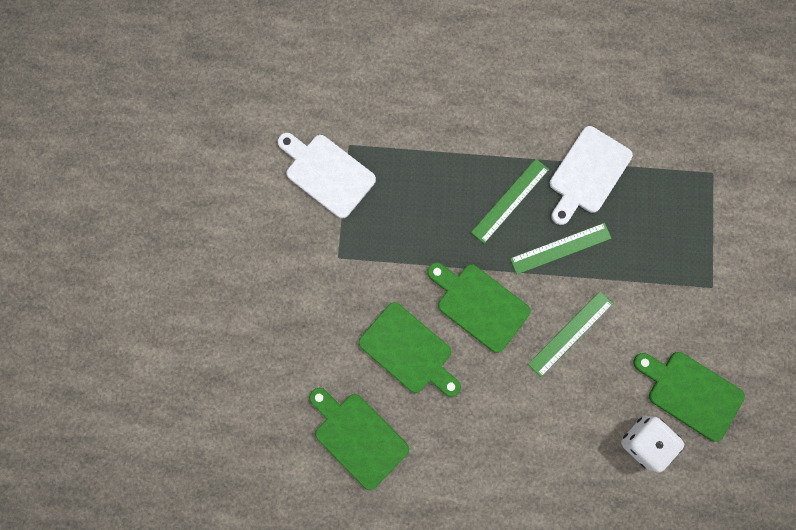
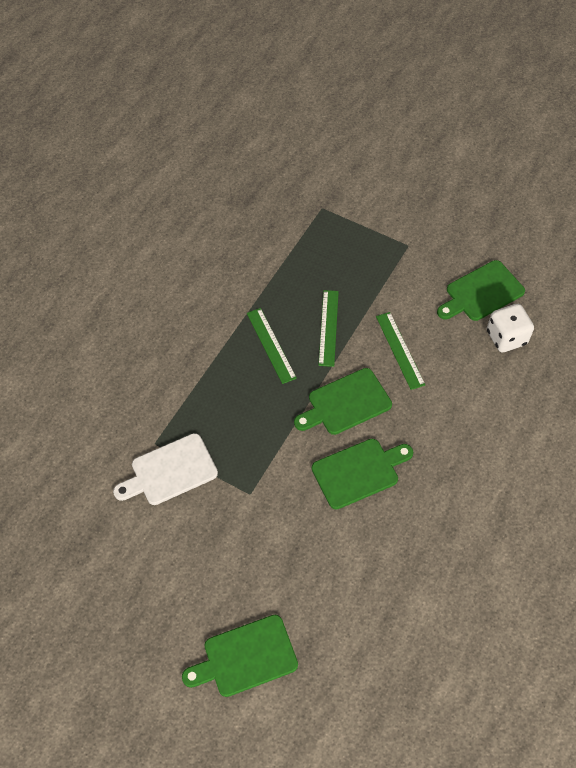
camera: 65 degrees left, 20 degrees down
green cutting board [309,388,409,490] -> green cutting board moved to [182,615,298,697]
white cutting board [550,126,633,225] -> none

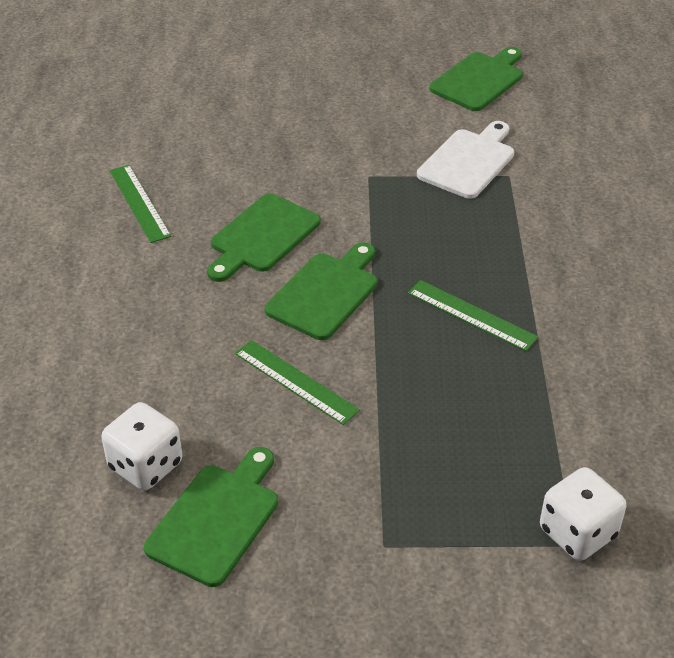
camera: 150 degrees right, 15 degrees down
green cutting board [182,615,298,697] -> green cutting board moved to [429,47,523,111]
green ruler [318,290,339,367] -> green ruler moved to [110,165,172,243]
none -> white dice [540,467,626,561]

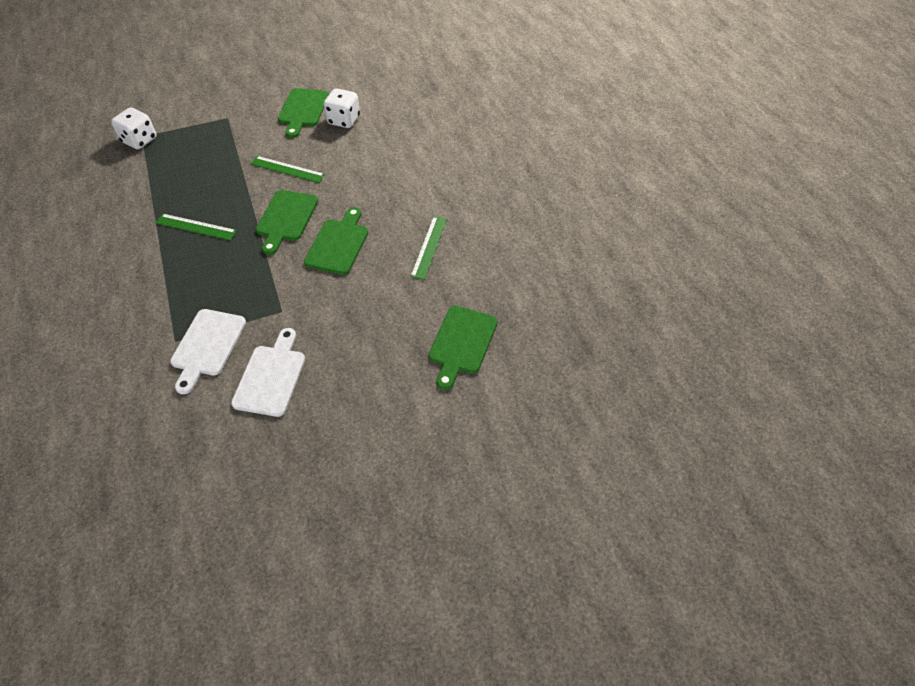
camera: 160 degrees right, 10 degrees up
green ruler [110,165,172,243] -> green ruler turned 60 degrees clockwise [410,216,447,280]
green cutting board [429,47,523,111] -> green cutting board moved to [429,306,498,390]
none -> white cutting board [231,328,305,417]

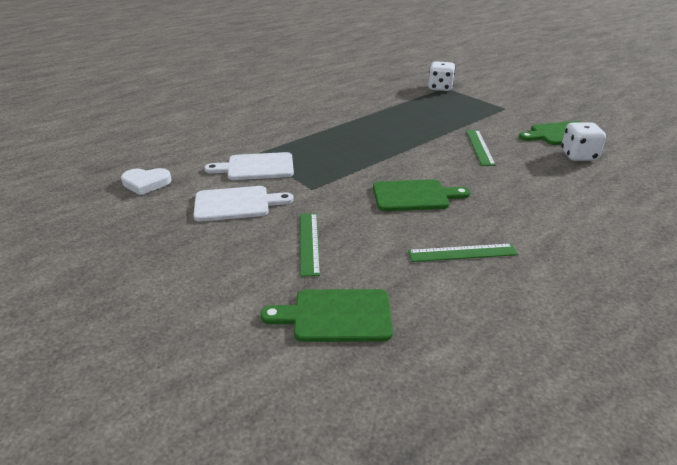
camera: 70 degrees right, 20 degrees down
green ruler [156,214,237,240] -> green ruler moved to [300,213,320,277]
green cutting board [256,190,318,255] -> none
none -> white heart [121,168,171,195]

